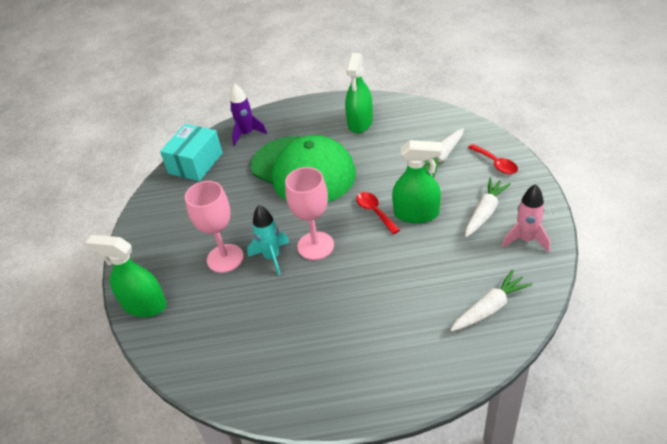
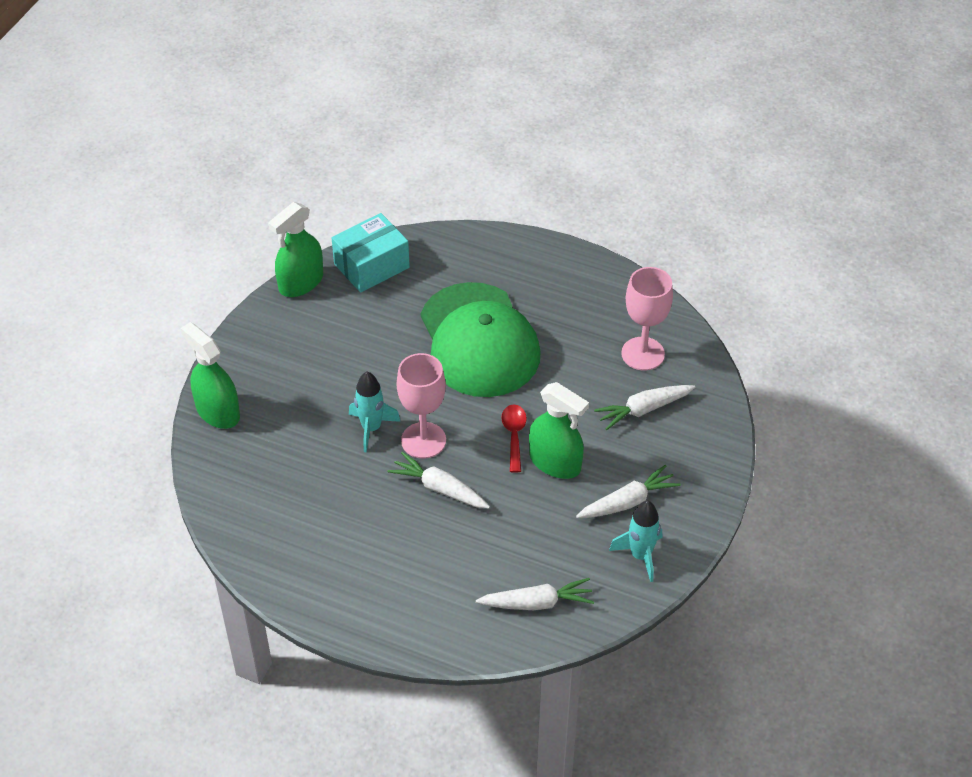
camera: 25 degrees right, 5 degrees up
pink goblet [185,181,243,273] -> pink goblet moved to [621,267,673,371]
purple rocket [230,84,267,146] -> none
green spray bottle [345,53,373,133] -> green spray bottle moved to [268,202,323,297]
red spoon [468,144,518,174] -> none
pink rocket [502,184,550,252] -> turquoise rocket [609,501,662,582]
none -> white carrot [387,452,490,509]

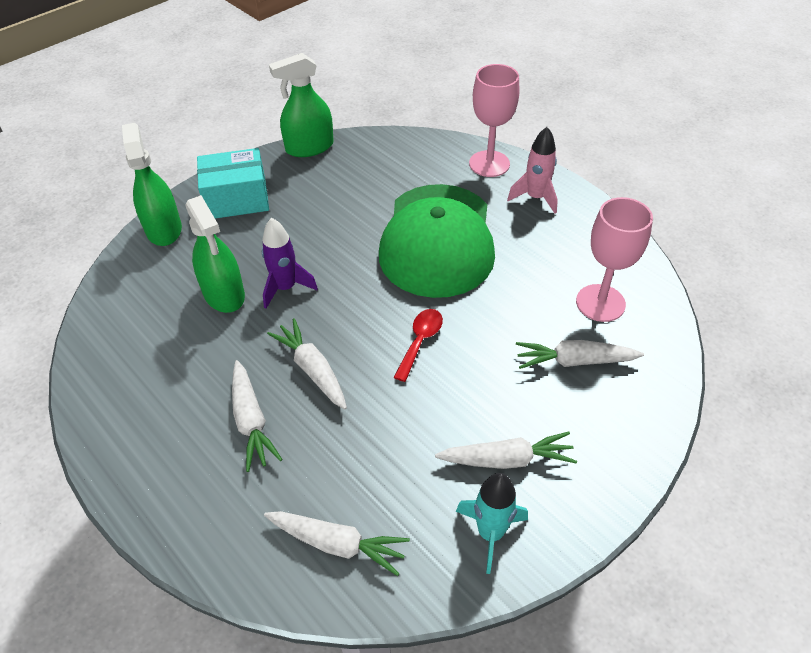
camera: 25 degrees right, 0 degrees up
turquoise box [332,213,410,293] -> turquoise box moved to [197,148,269,219]
turquoise rocket [349,372,401,453] -> purple rocket [262,218,318,309]
pink goblet [397,353,446,459] -> pink goblet moved to [469,64,519,177]
green spray bottle [529,382,589,479] -> green spray bottle moved to [185,195,245,313]
none -> white carrot [232,360,283,472]
none -> pink rocket [507,127,558,214]

